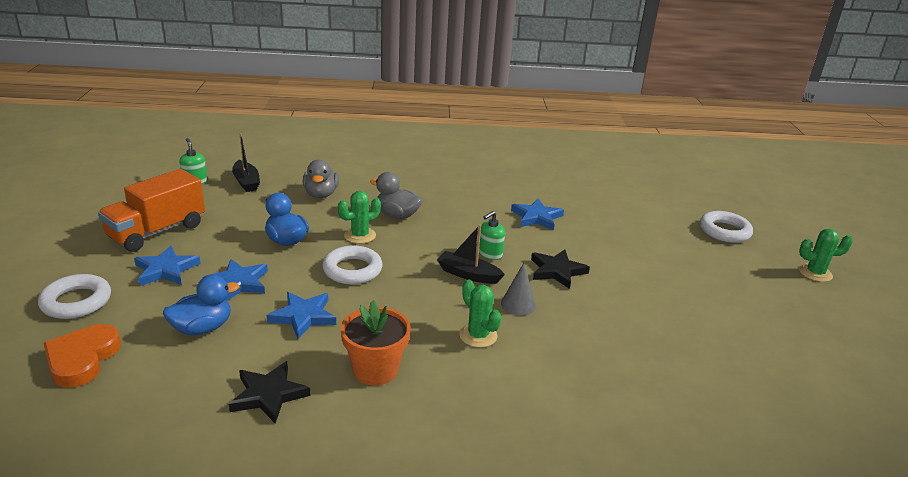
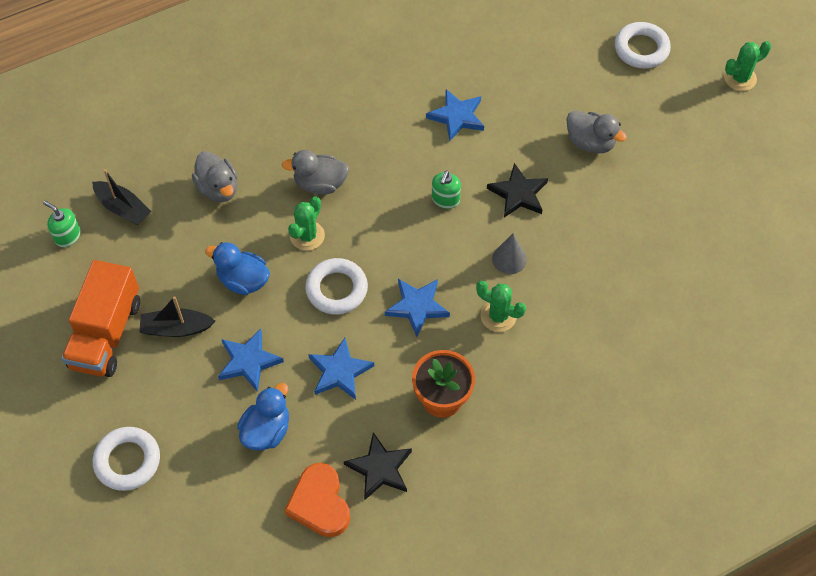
camera: 25 degrees left, 30 degrees up
orange heart [43,324,121,388] -> orange heart moved to [284,463,350,537]
blue star [134,245,201,286] -> blue star moved to [385,279,450,337]
black boat [437,224,505,284] -> black boat moved to [139,296,215,337]
none -> grey duck [567,110,627,153]

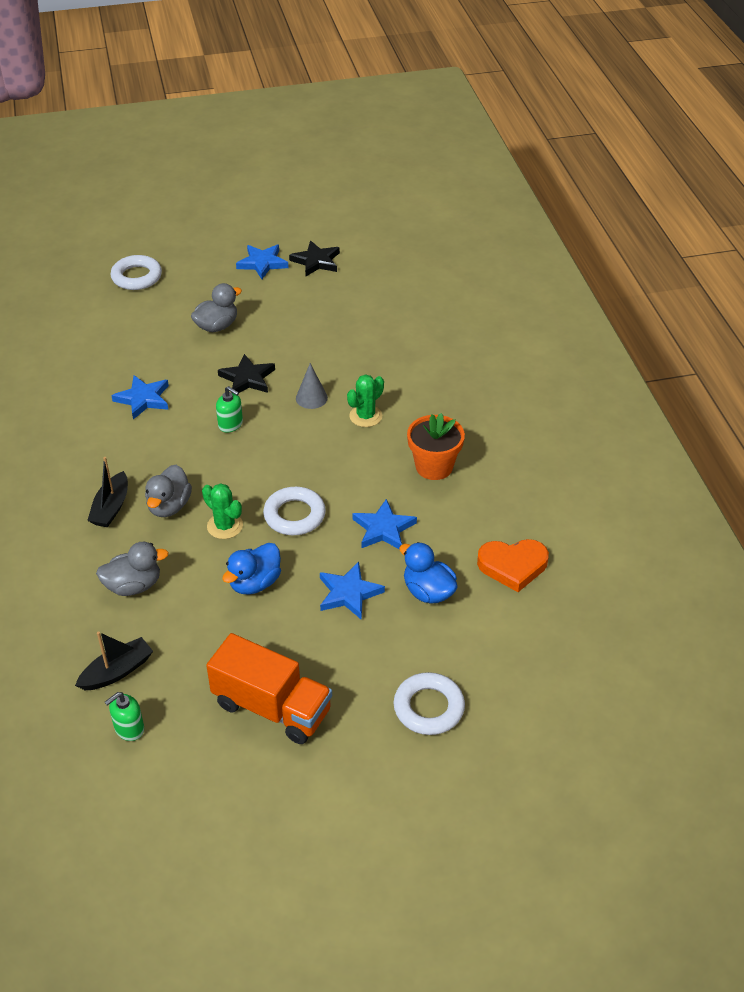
camera: 75 degrees left, 15 degrees down
black boat [139,296,215,337] -> black boat moved to [87,457,128,527]
black star [344,432,412,500] -> black star moved to [289,241,340,276]
blue star [385,279,450,337] -> blue star moved to [236,245,289,279]
green cactus [724,41,771,91] -> none

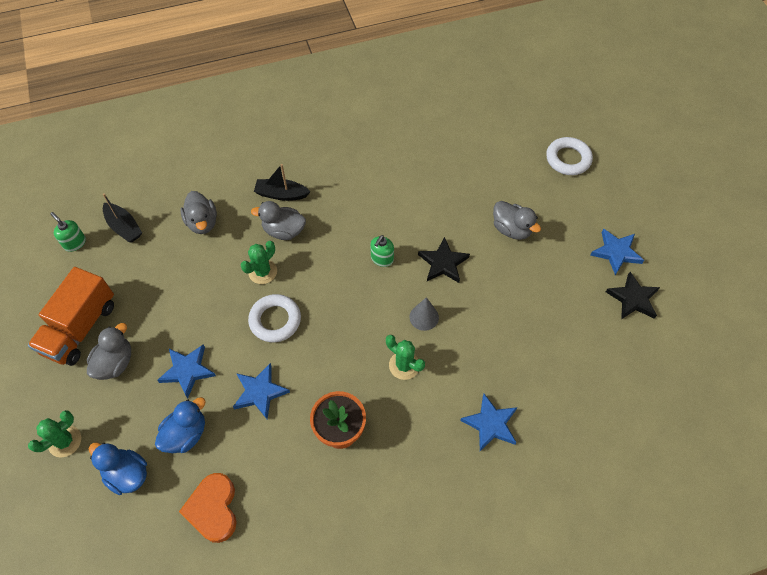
camera: 85 degrees right, 15 degrees up
blue star [111,375,169,419] -> blue star moved to [460,394,517,451]
blue duck [222,543,281,595] -> blue duck moved to [89,443,147,495]
white ring [393,672,465,735] -> green cactus [28,410,81,458]
none -> grey duck [87,323,131,380]

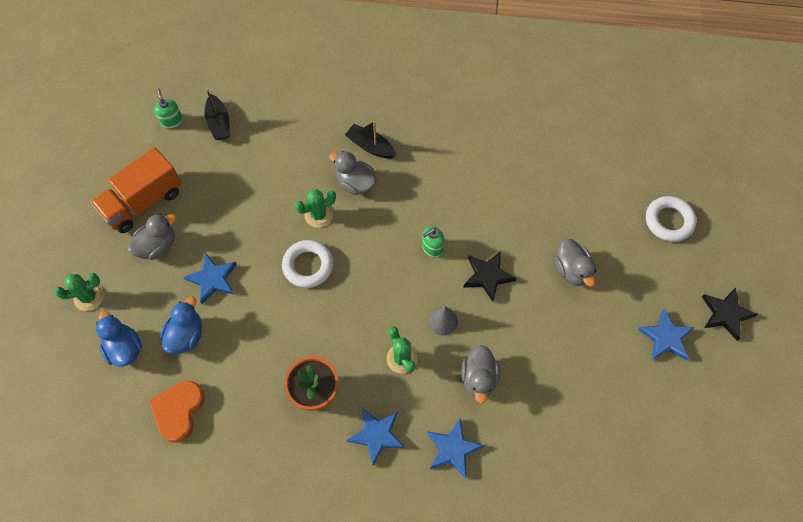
camera: 25 degrees right, 5 degrees up
blue duck [155,397,206,453] -> blue duck turned 45 degrees counterclockwise [160,296,202,354]
grey duck [180,191,217,234] -> grey duck moved to [461,345,500,404]
blue star [233,363,290,419] -> blue star moved to [347,408,405,466]
black star [606,272,660,319] -> black star moved to [702,288,758,341]

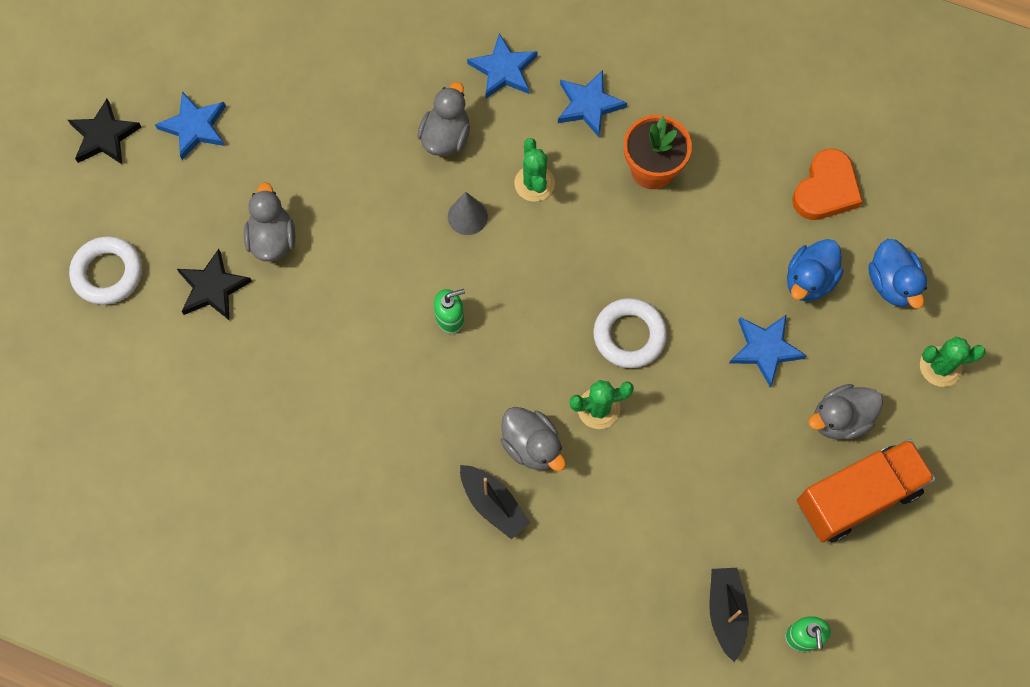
camera: 165 degrees left, 5 degrees up
black star [463,251,517,302] -> black star moved to [177,249,252,320]

